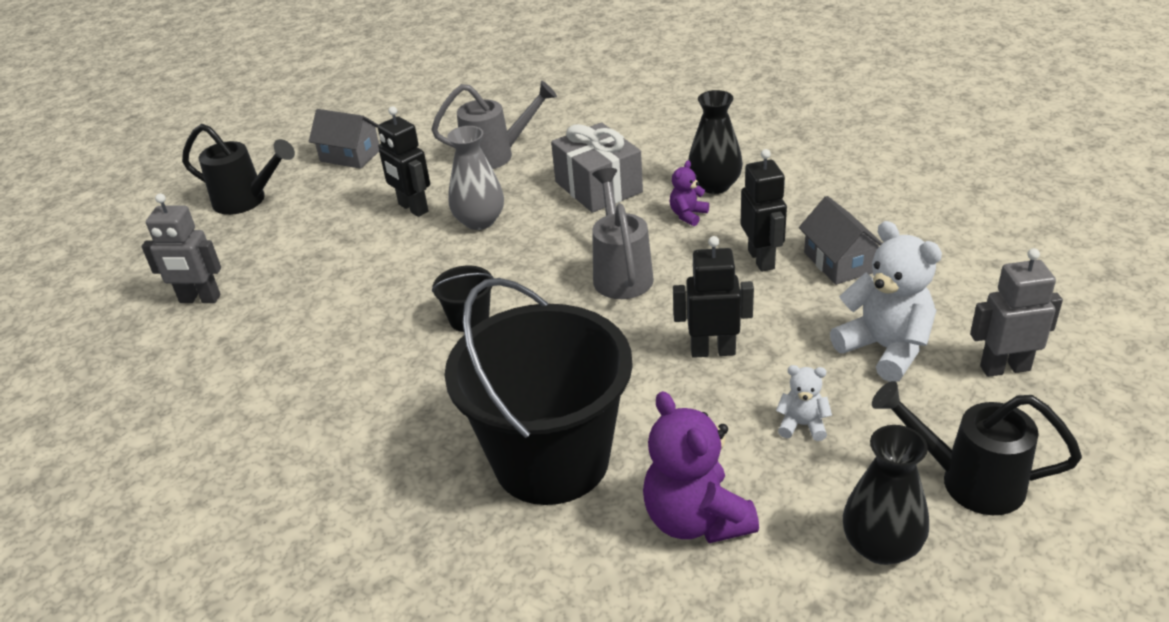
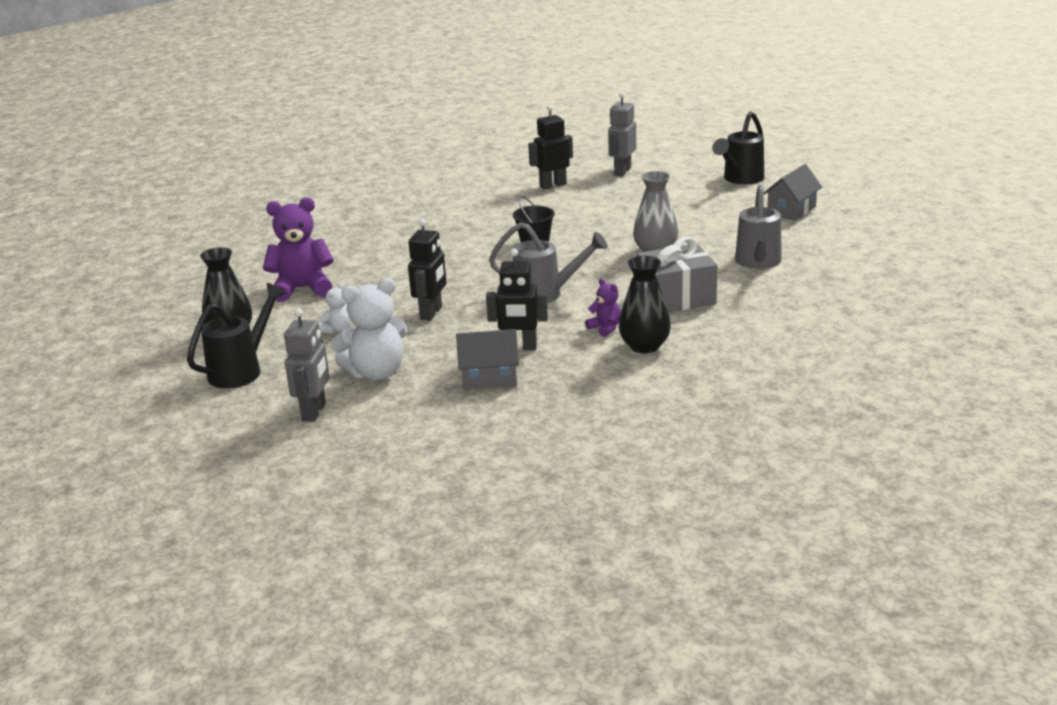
camera: 105 degrees right, 10 degrees down
black robot [378,106,430,217] -> black robot moved to [528,105,573,190]
black bucket [445,278,633,505] -> none

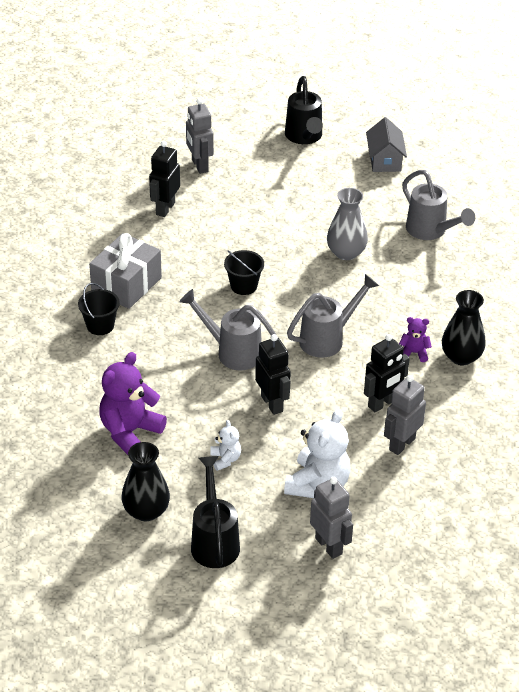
camera: 45 degrees left, 15 degrees up
grey house [456,329,519,390] -> grey robot [384,375,426,455]
grey gift [637,237,717,312] -> grey gift moved to [89,233,162,309]
none -> black bucket [78,283,120,335]
none -> grey watering can [179,289,276,370]

